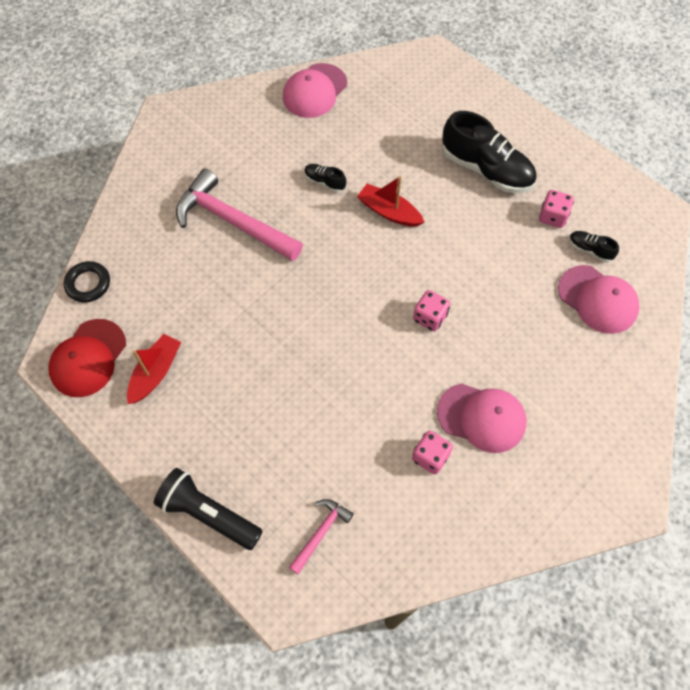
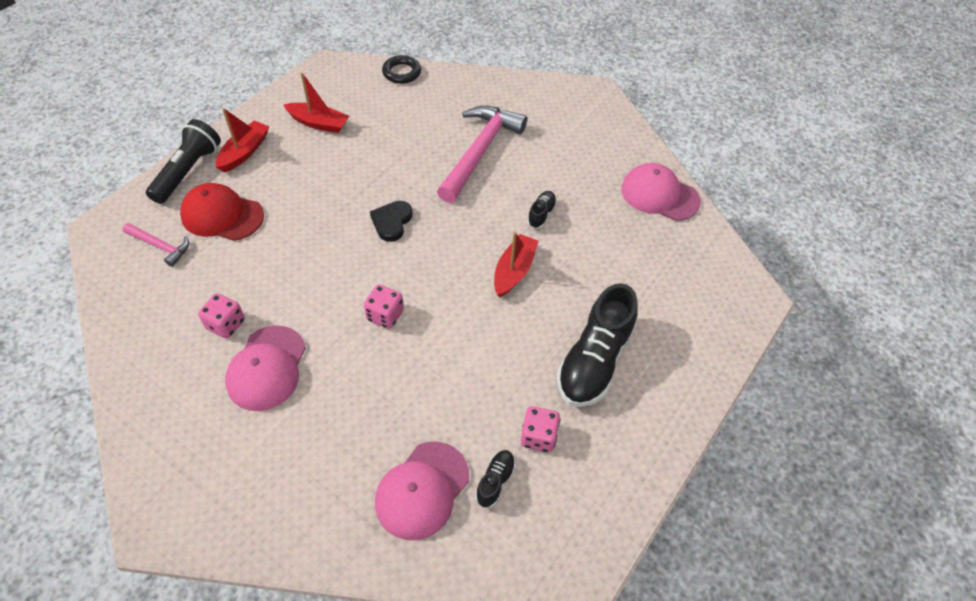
camera: 80 degrees right, 10 degrees down
red cap [48,319,126,397] -> red cap moved to [180,183,264,241]
none -> red boat [216,108,269,172]
none -> black heart [370,201,413,242]

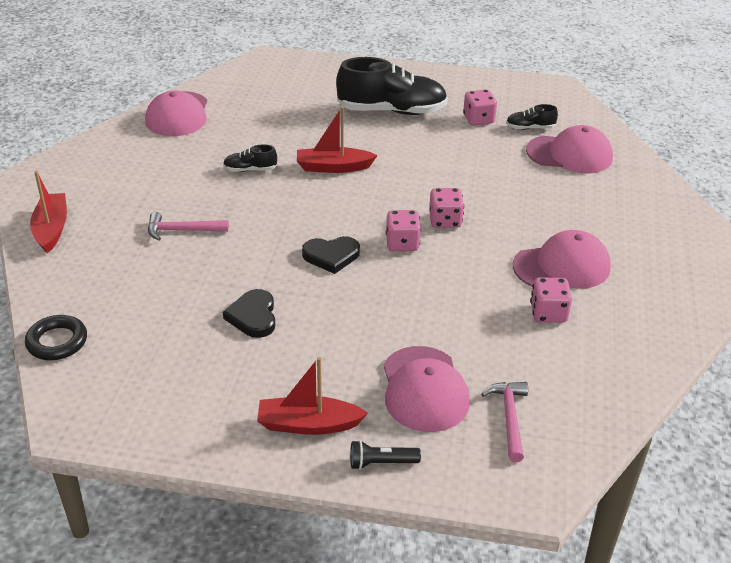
camera: 115 degrees left, 15 degrees down
black flashlight [146,119,221,204] -> black flashlight [350,440,421,470], size x0.50
red cap [180,183,264,241] -> pink cap [383,346,470,432]
red boat [283,73,349,133] -> red boat moved to [30,171,67,253]
pink hammer [437,106,527,203] -> pink hammer [148,212,229,240], size x0.49
none -> black heart [223,289,275,338]
none -> pink dice [386,210,421,251]

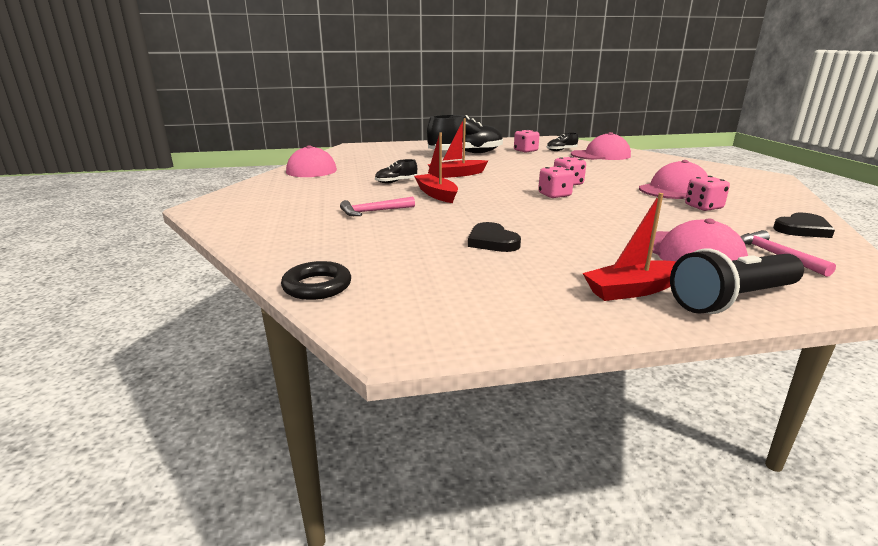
camera: 20 degrees left, 15 degrees down
red boat [30,171,67,253] -> red boat moved to [414,133,458,203]
black heart [302,236,360,274] -> black heart moved to [773,213,835,238]
black flashlight [350,440,421,470] -> black flashlight [670,248,804,314], size x2.01

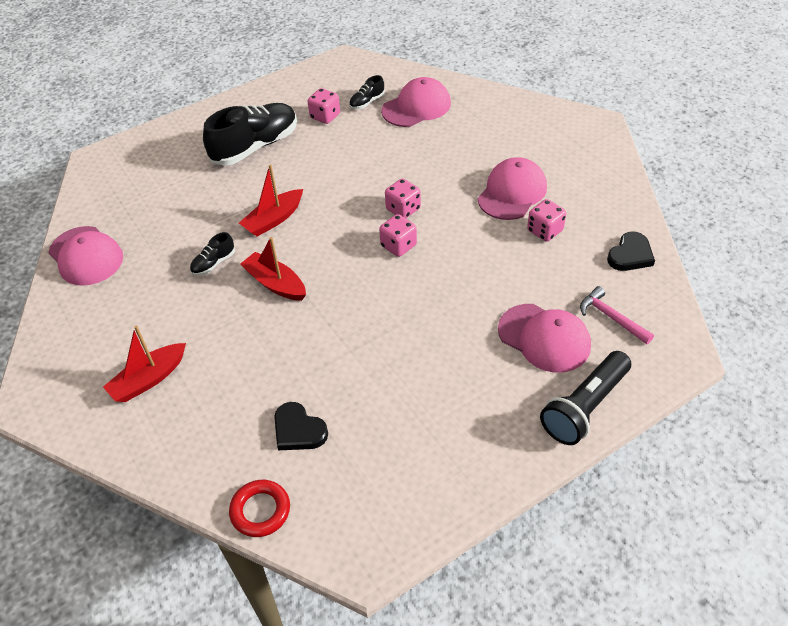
camera: 20 degrees left, 25 degrees up
black ring [281,261,351,300] -> red ring [229,480,290,537]
pink hammer [340,197,415,216] -> none
black heart [468,222,521,252] -> black heart moved to [274,402,328,450]
red boat [582,193,676,301] -> red boat moved to [103,325,186,402]

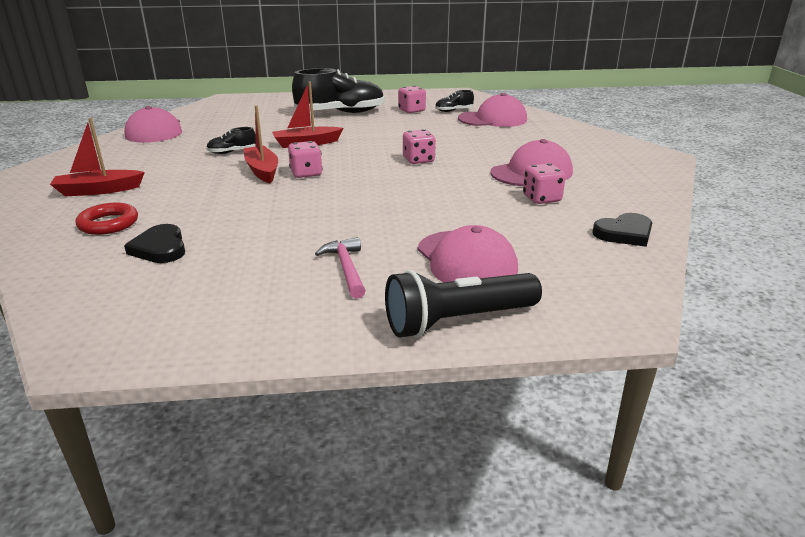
camera: 25 degrees right, 20 degrees down
red ring [229,480,290,537] -> red ring moved to [75,202,138,235]
pink dice [379,214,417,257] -> pink dice moved to [288,141,323,178]
pink hammer [580,286,654,344] -> pink hammer moved to [315,237,366,299]

